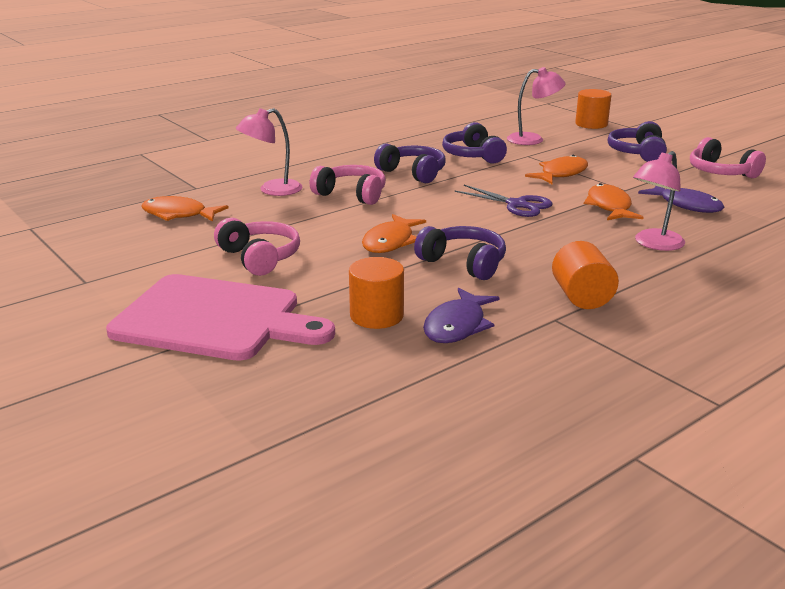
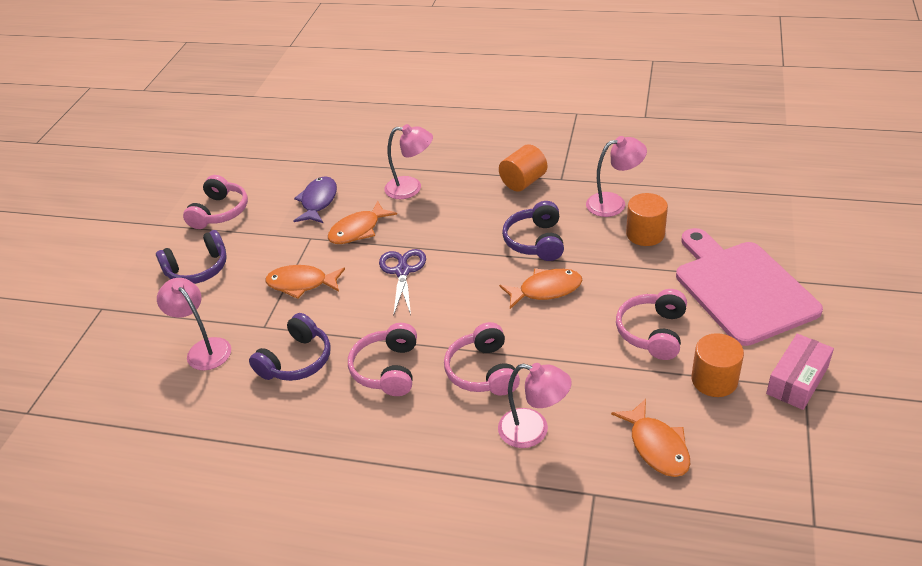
camera: 125 degrees left, 15 degrees up
purple headphones [374,143,446,183] -> pink headphones [348,323,417,396]
purple fish [423,288,500,343] -> pink lamp [586,136,647,217]
orange cylinder [575,89,611,129] -> orange cylinder moved to [691,333,744,397]
none -> pink box [766,334,834,410]

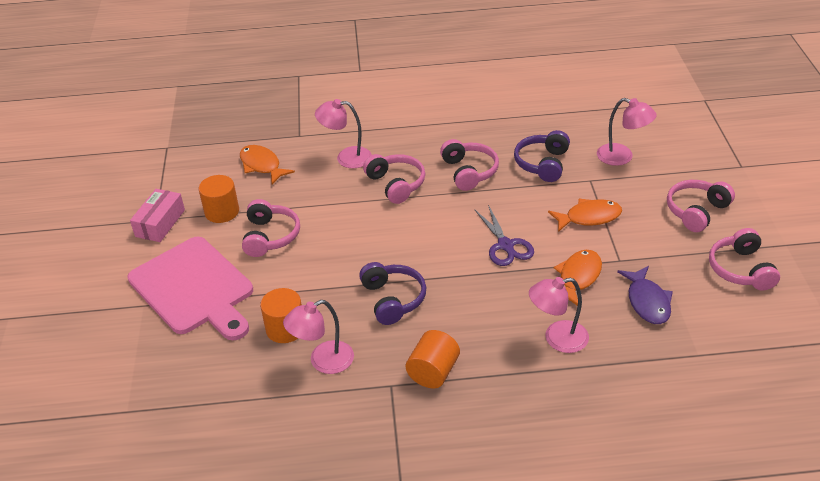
camera: 160 degrees right, 0 degrees up
purple headphones [156,230,227,284] -> pink headphones [667,180,735,232]
orange fish [499,269,583,309] -> none

